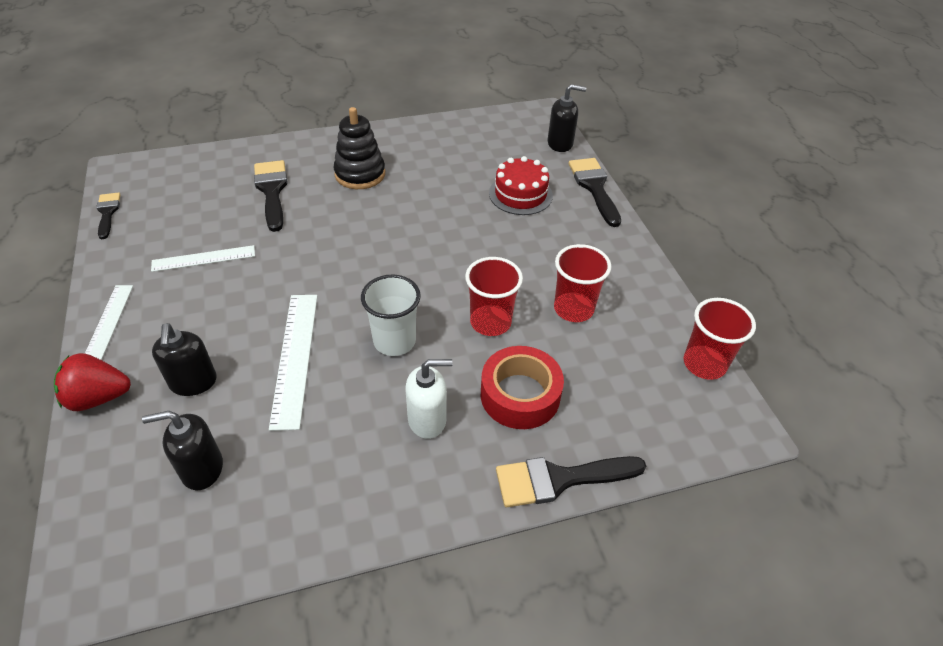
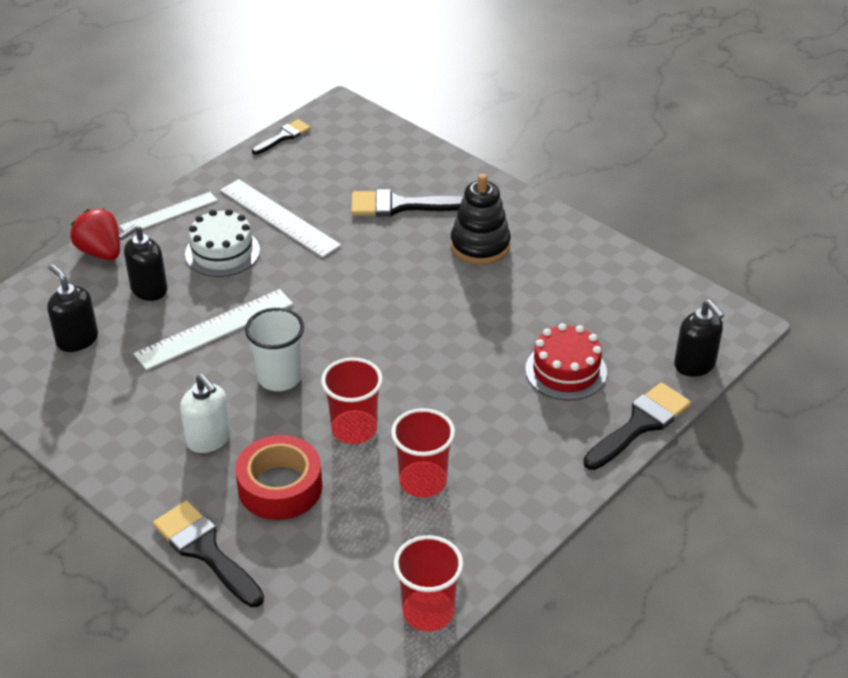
camera: 60 degrees right, 5 degrees down
white ruler [151,245,255,272] -> white ruler [220,179,341,257], size x1.52
black brush [254,160,288,232] -> black brush turned 135 degrees counterclockwise [351,189,463,217]
none -> white cake [185,209,260,277]

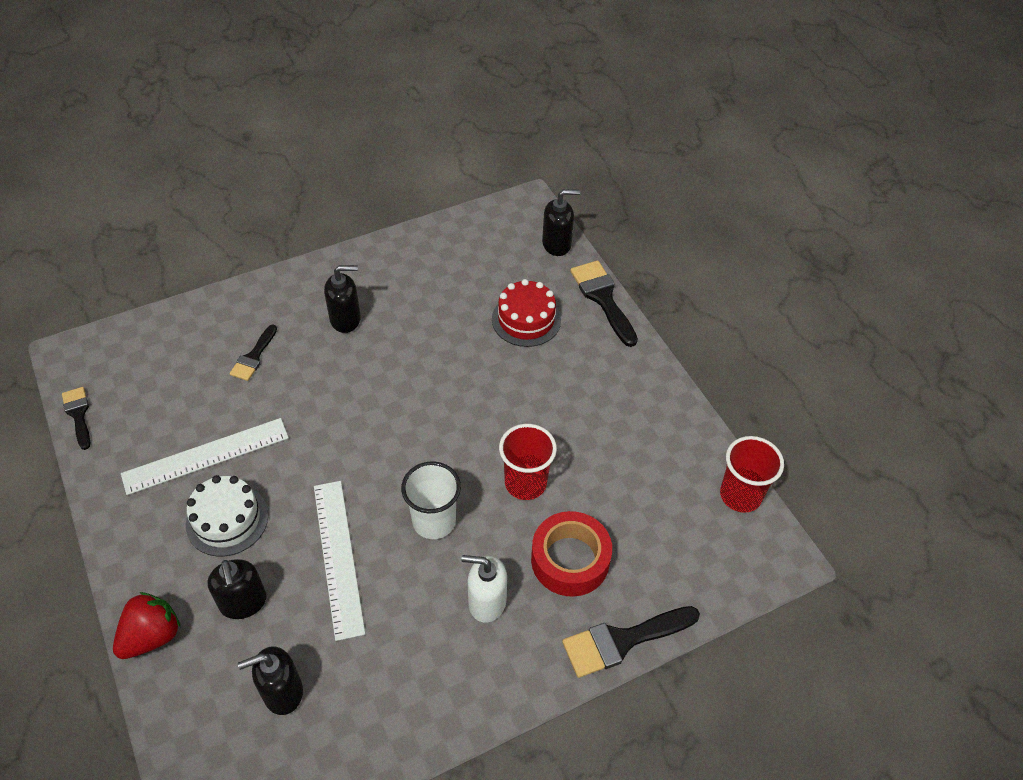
camera: 70 degrees left, 10 degrees up
red strawberry [70,209,120,260] -> red strawberry turned 150 degrees clockwise [113,592,180,659]
white ruler [120,192,218,232] -> none
white soap dispenser [180,374,231,453] -> white soap dispenser turned 150 degrees counterclockwise [461,555,507,623]
black brush [351,189,463,217] -> black brush [230,324,277,381], size x0.61
red cup [391,408,455,498] -> none
black stacking toy [450,174,511,265] -> black soap dispenser [324,265,361,333]

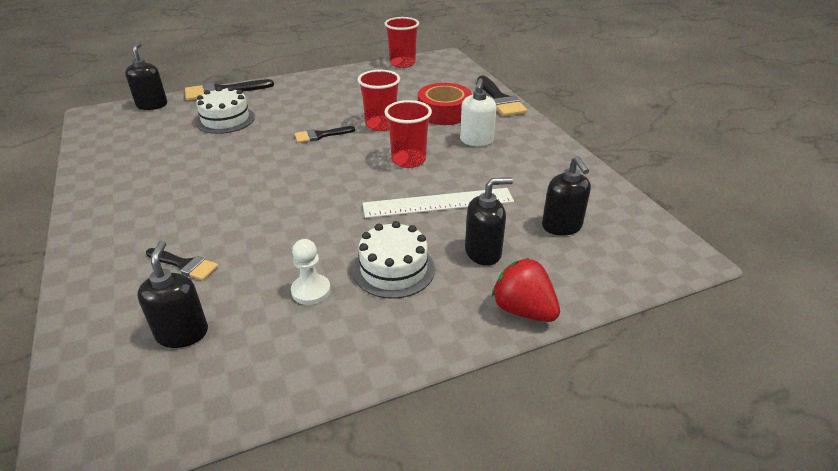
camera: 85 degrees left, 15 degrees down
black brush [62,387,90,450] -> black brush moved to [294,126,355,143]
white ruler [121,418,289,495] -> white pawn [291,239,331,305]
black soap dispenser [324,265,361,333] -> black soap dispenser moved to [137,241,208,348]
white cup [401,461,461,539] -> red cup [384,100,432,168]
red cake [492,279,561,347] -> white cake [196,87,255,134]

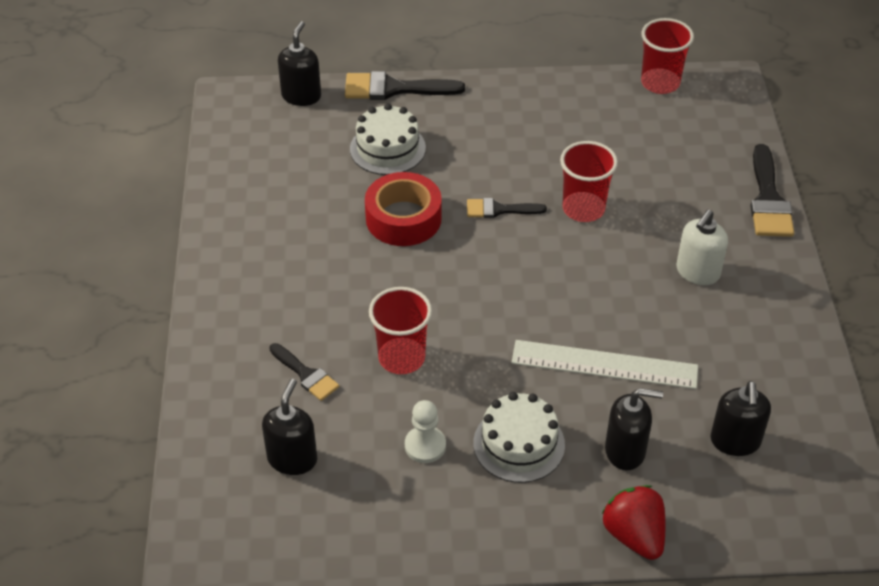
camera: 20 degrees right, 10 degrees up
red cup [384,100,432,168] -> red cup moved to [369,287,432,374]
red tape [418,83,472,125] -> red tape moved to [365,172,442,246]

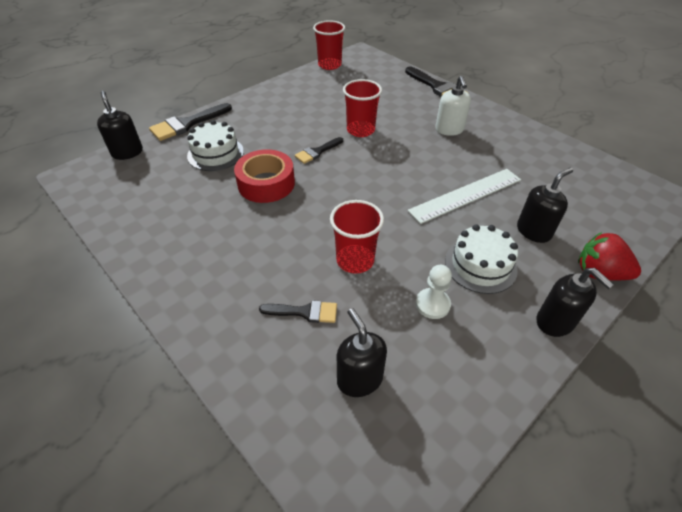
camera: 40 degrees left, 0 degrees up
black soap dispenser [711,381,771,456] -> black soap dispenser moved to [537,268,614,337]

